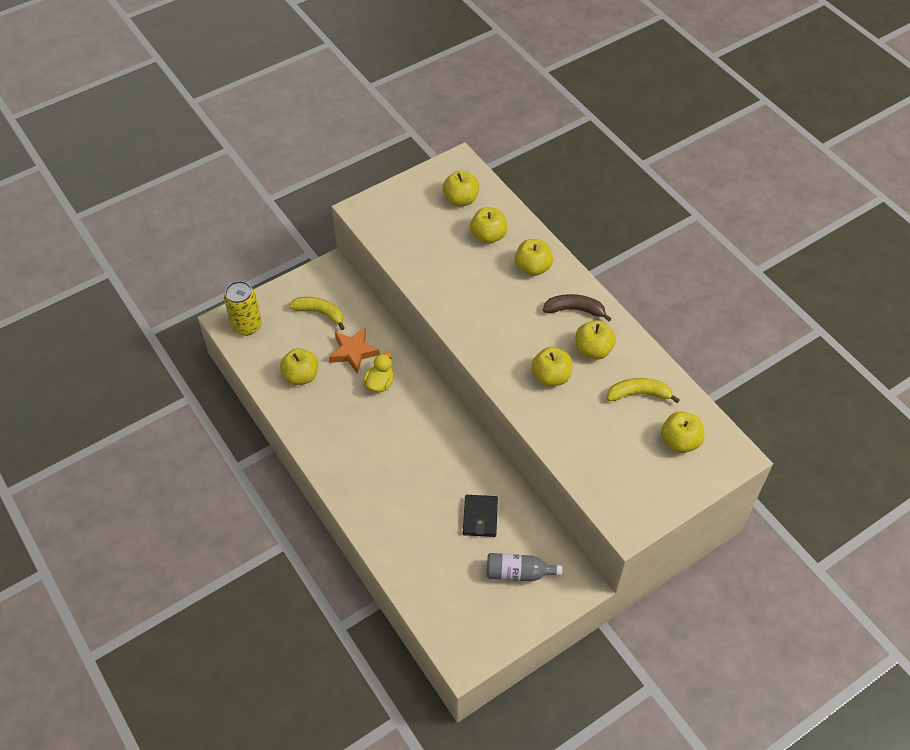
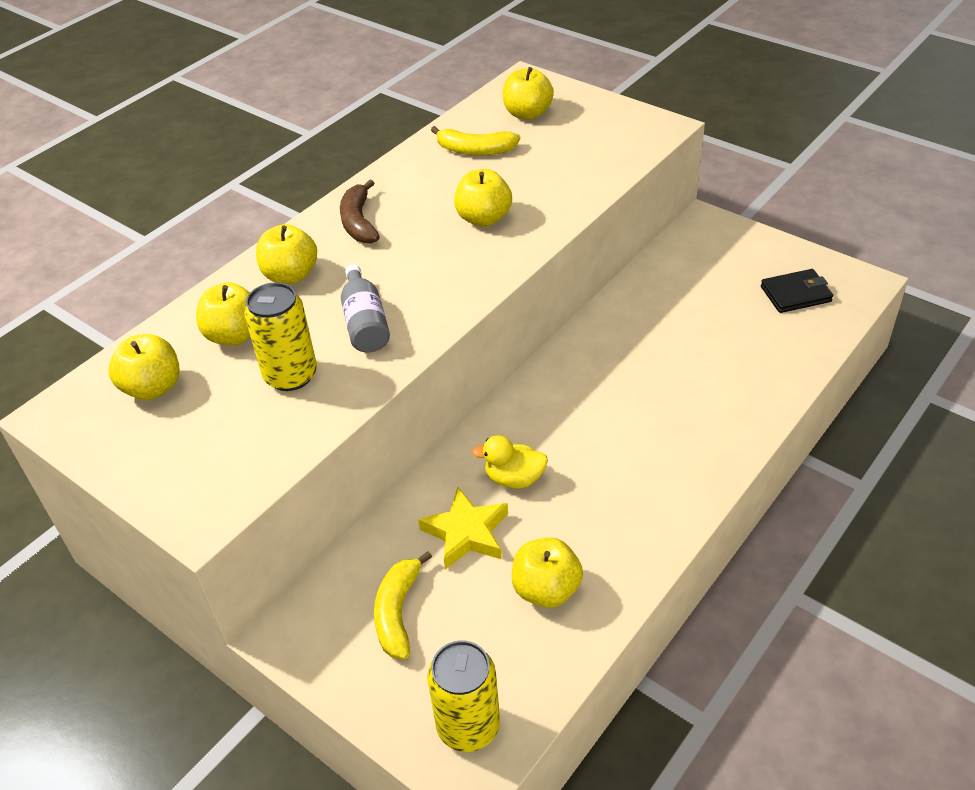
camera: 105 degrees left, 10 degrees down
orange star [329,327,380,373] -> yellow star [418,487,508,569]
black wallet [463,495,498,537] -> black wallet moved to [761,269,833,313]
grey bottle [486,553,563,582] -> grey bottle moved to [341,264,390,352]
yellow apple [576,320,616,360] -> none
yellow banana [607,378,680,403] -> yellow banana turned 60 degrees counterclockwise [431,126,520,155]
none -> yellow can [244,282,317,391]

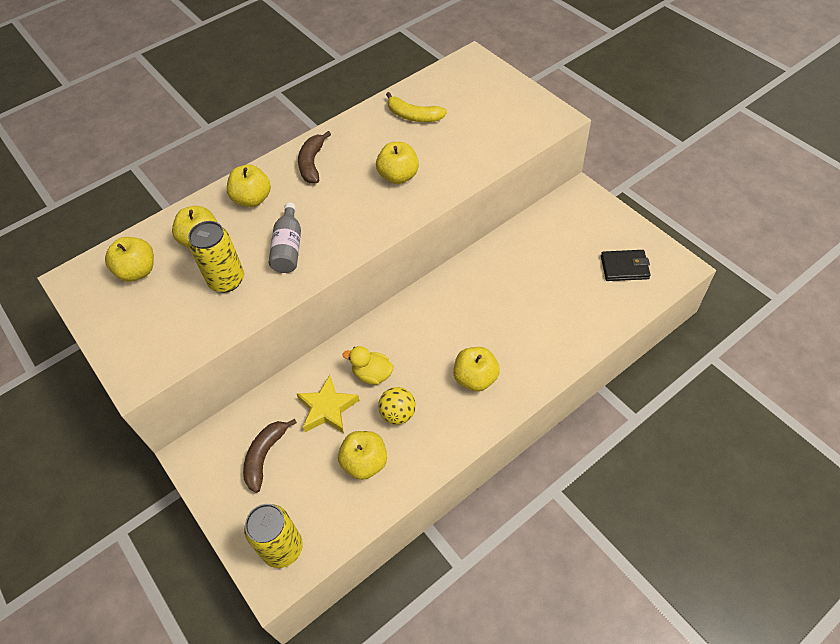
camera: 15 degrees right, 10 degrees up
yellow banana [374,551,432,659] -> brown banana [243,419,297,493]
yellow apple [503,67,554,120] -> yellow apple moved to [453,347,500,392]
none -> yellow ball [378,387,416,425]

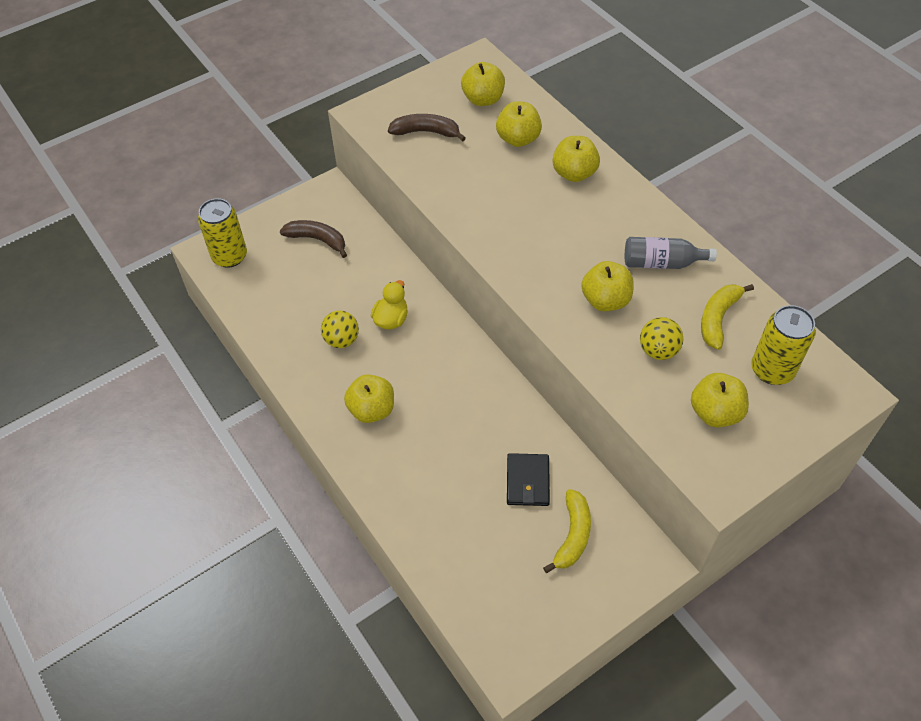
camera: 90 degrees right, 0 degrees up
yellow can [188,221,244,292] -> yellow can moved to [751,305,816,385]
grey bottle [269,203,301,273] -> grey bottle moved to [625,237,717,269]
yellow star [297,375,360,433] -> none
brown banana [298,131,331,184] -> brown banana moved to [388,114,466,141]
yellow apple [338,431,387,480] -> yellow apple moved to [691,373,749,428]
black wallet [601,250,651,281] -> black wallet moved to [507,453,550,506]
none -> yellow banana [543,489,591,573]
none -> yellow ball [640,317,684,360]

